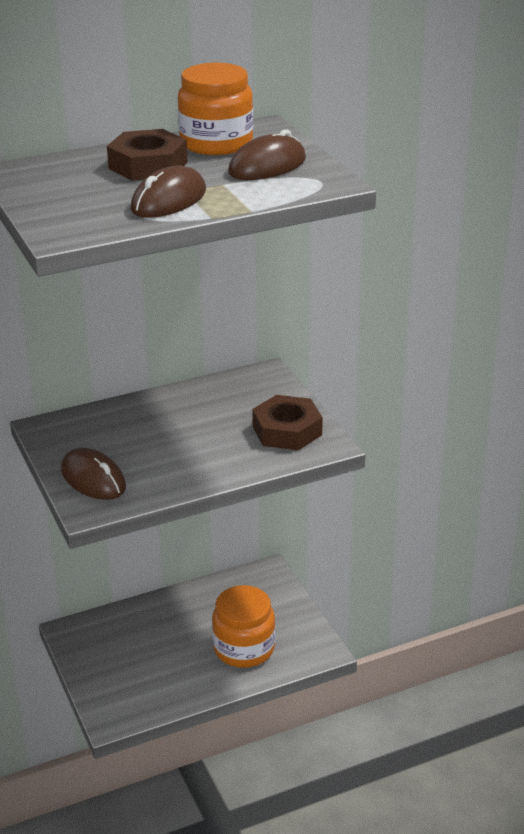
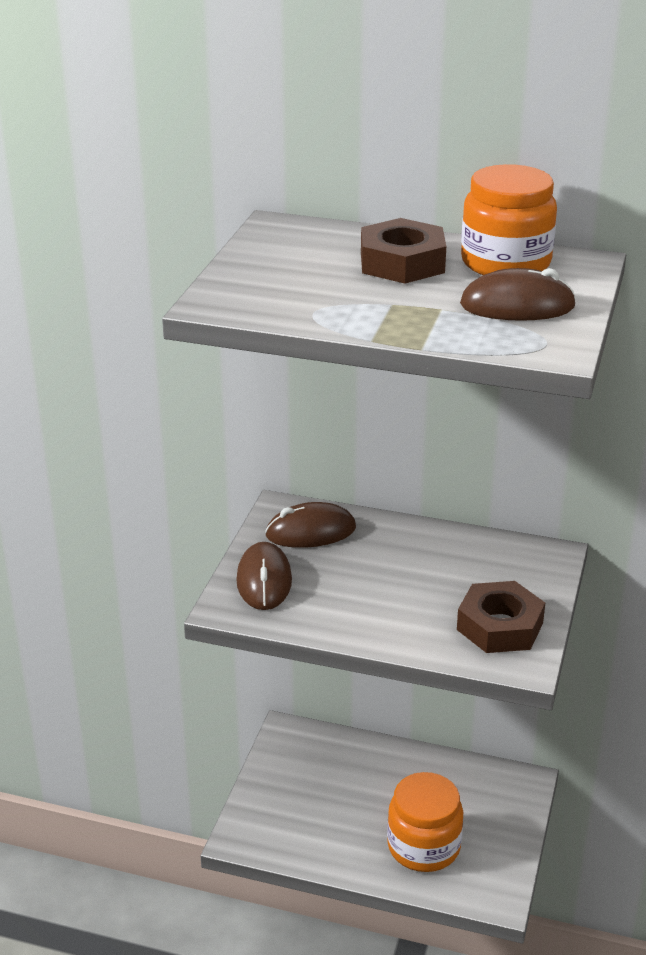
camera: 40 degrees right, 0 degrees up
brown mouse [131,166,206,218] -> brown mouse moved to [265,502,356,548]

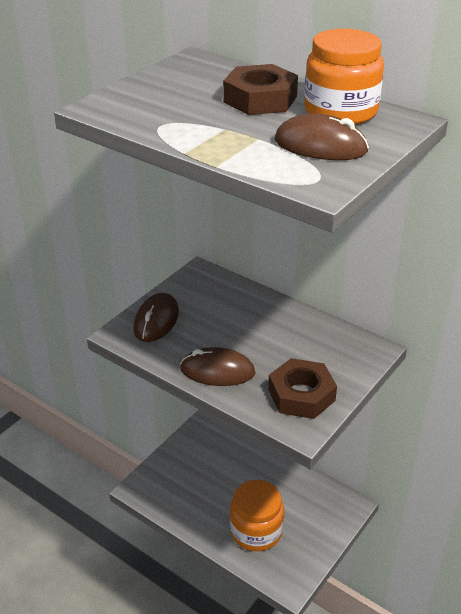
camera: 20 degrees right, 5 degrees up
brown mouse [265,502,356,548] -> brown mouse moved to [180,347,255,386]

